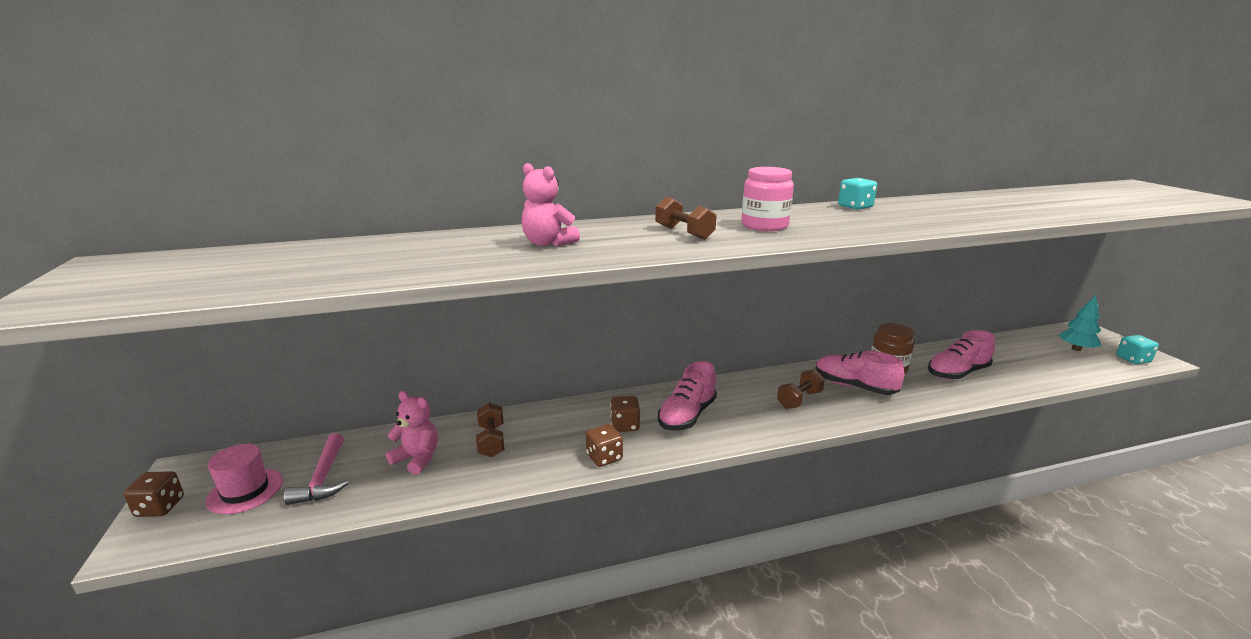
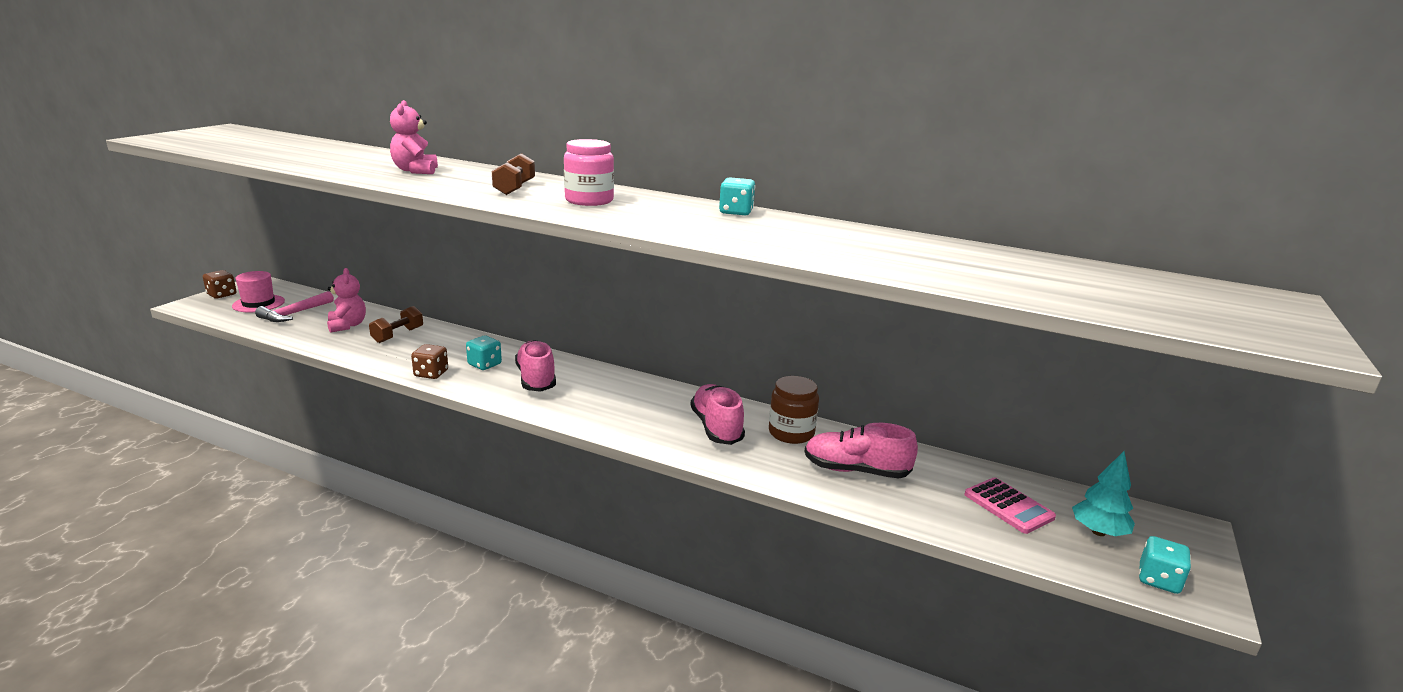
camera: 40 degrees right, 0 degrees up
brown dice [610,396,640,432] -> turquoise dice [466,336,502,370]
pink shoe [658,361,717,431] -> pink shoe turned 90 degrees clockwise [515,340,556,392]
brown dumbbell [777,369,825,409] -> none
none -> pink calculator [964,477,1056,534]

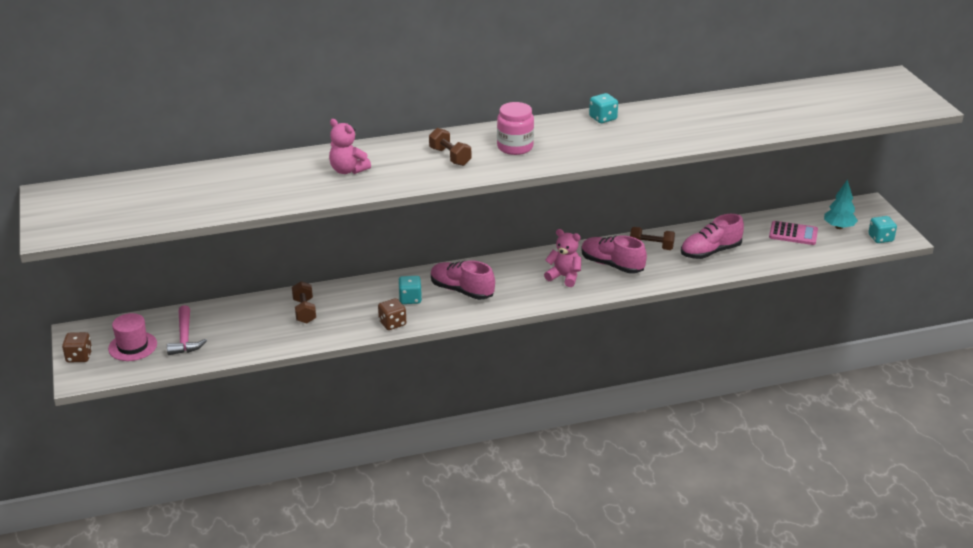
camera: 40 degrees left, 10 degrees up
pink teddy bear [327,268,366,333] -> pink teddy bear moved to [544,229,581,287]
brown jar [769,376,819,444] -> brown dumbbell [630,227,675,250]

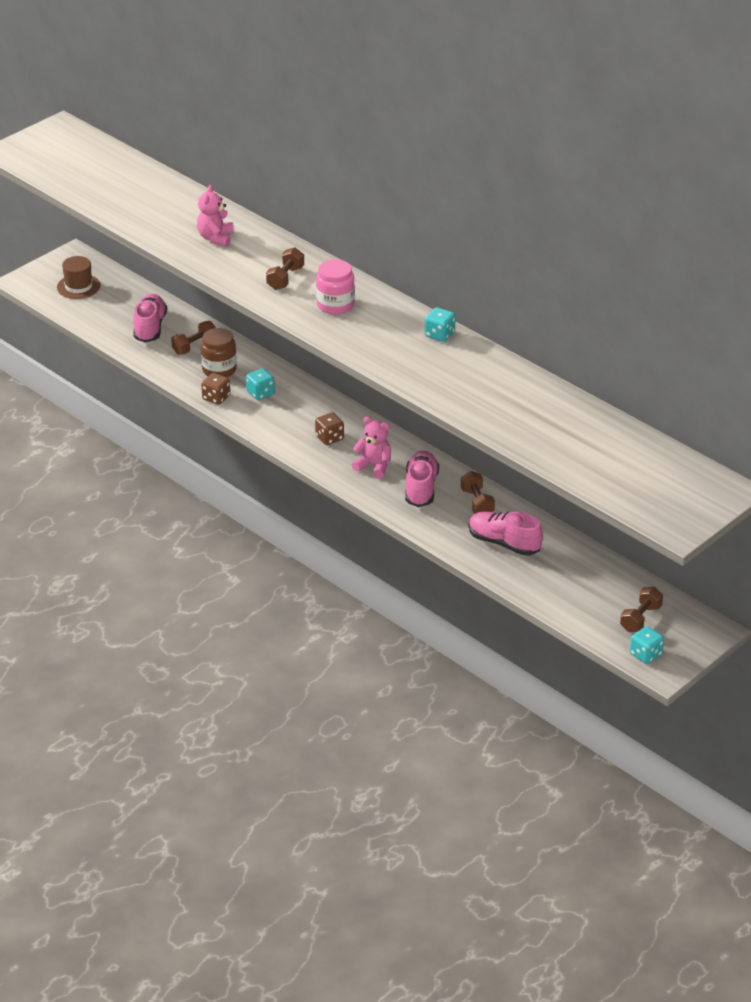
camera: 60 degrees right, 5 degrees up
brown dice [62,332,92,362] -> brown dice moved to [315,412,344,445]
pink hat [108,313,157,361] -> brown hat [57,256,100,299]
pink hammer [167,305,207,355] -> none
pink shoe [431,260,495,300] -> pink shoe moved to [133,294,167,343]
pink teddy bear [544,229,581,287] -> pink teddy bear turned 60 degrees counterclockwise [352,416,391,479]
pink calculator [769,221,818,245] -> none
turquoise tree [824,179,858,229] -> brown dumbbell [620,587,663,632]
none -> brown jar [201,328,237,377]

